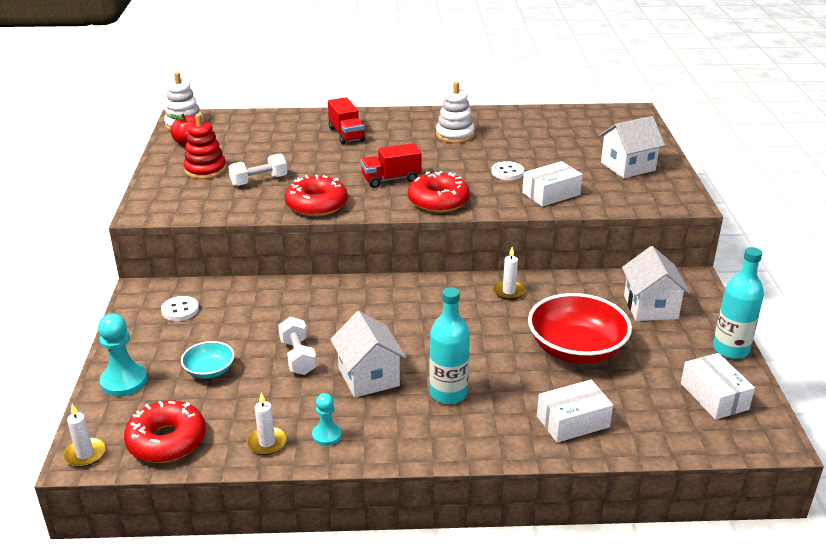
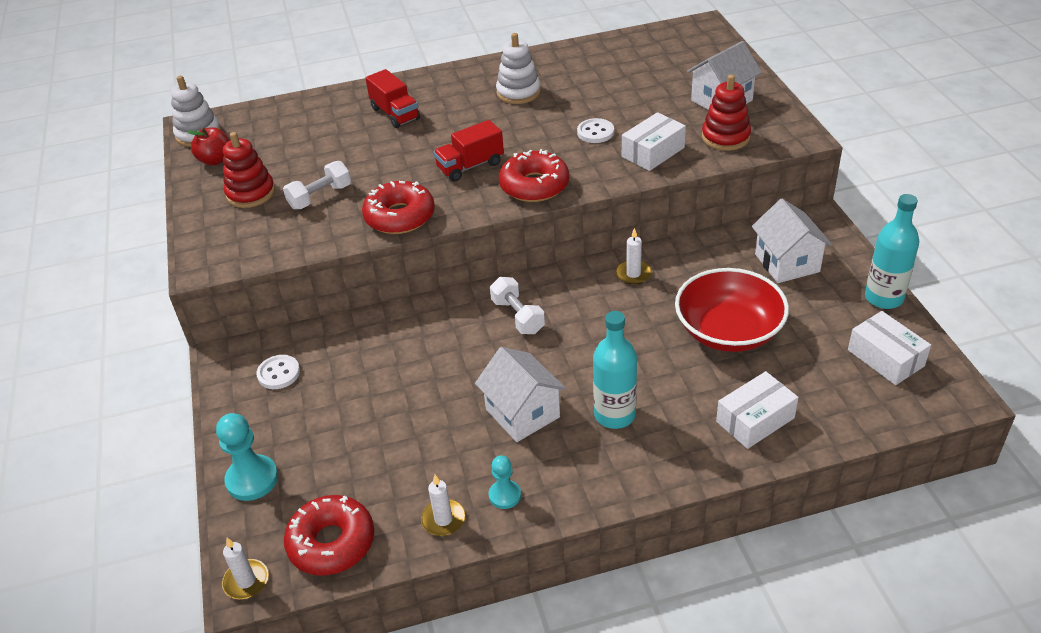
camera: 10 degrees left, 10 degrees up
turquoise bowl [181,341,235,379] -> none
white dumbbell [278,317,317,375] -> white dumbbell moved to [490,277,545,334]
none -> red stacking toy [702,75,751,151]

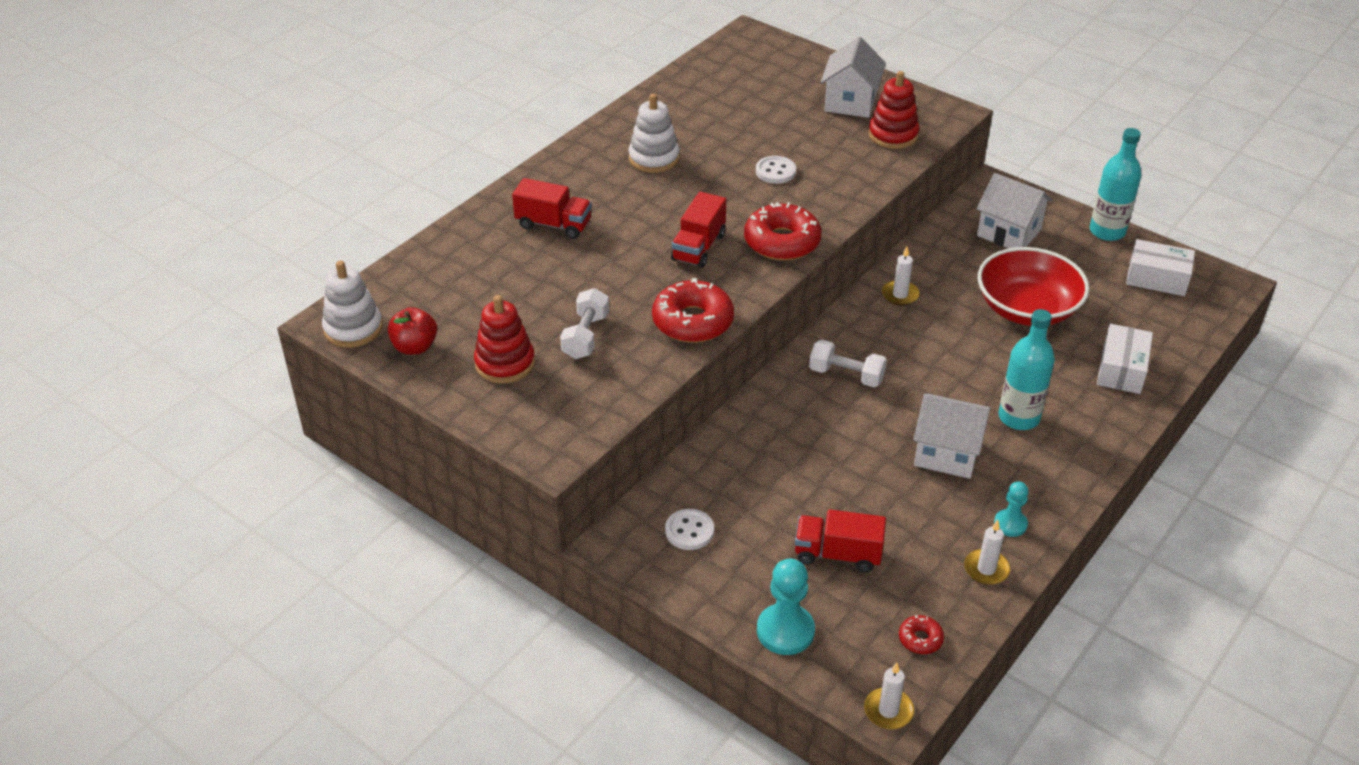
camera: 40 degrees left, 0 degrees up
red donut [284,495,374,576] -> red donut [899,615,944,654], size x0.48
white box [622,112,686,171] -> none
none -> red truck [795,509,886,572]

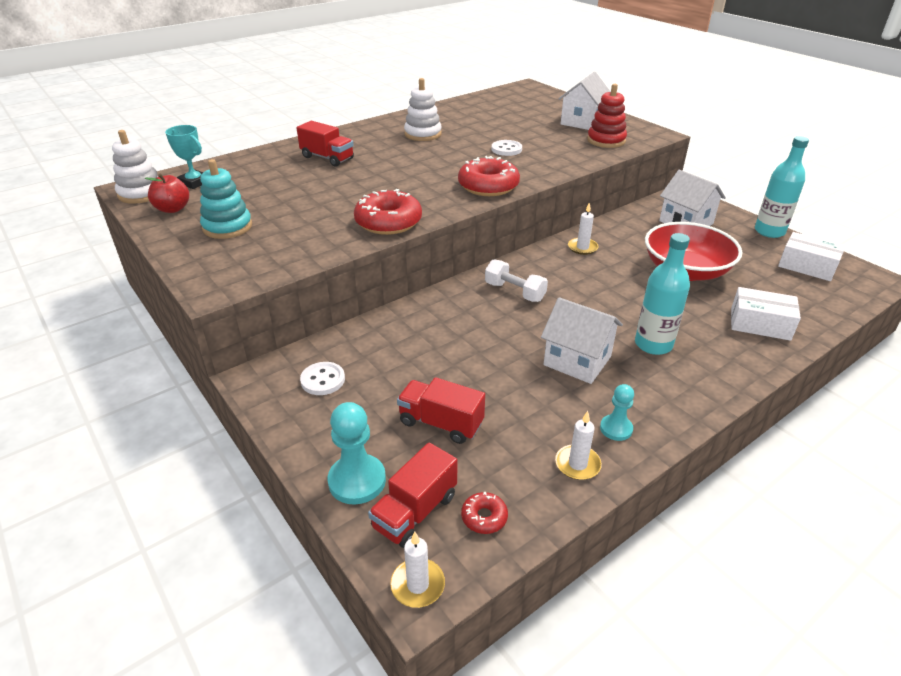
camera: 15 degrees right, 5 degrees down
red stacking toy [474,295,535,384] -> turquoise stacking toy [200,159,252,239]
white dumbbell [560,288,609,359] -> none
red truck [671,192,726,268] -> red truck moved to [368,443,458,548]
white box [1097,324,1153,394] -> white box turned 75 degrees clockwise [731,287,801,341]
none -> turquoise trophy [165,125,203,189]

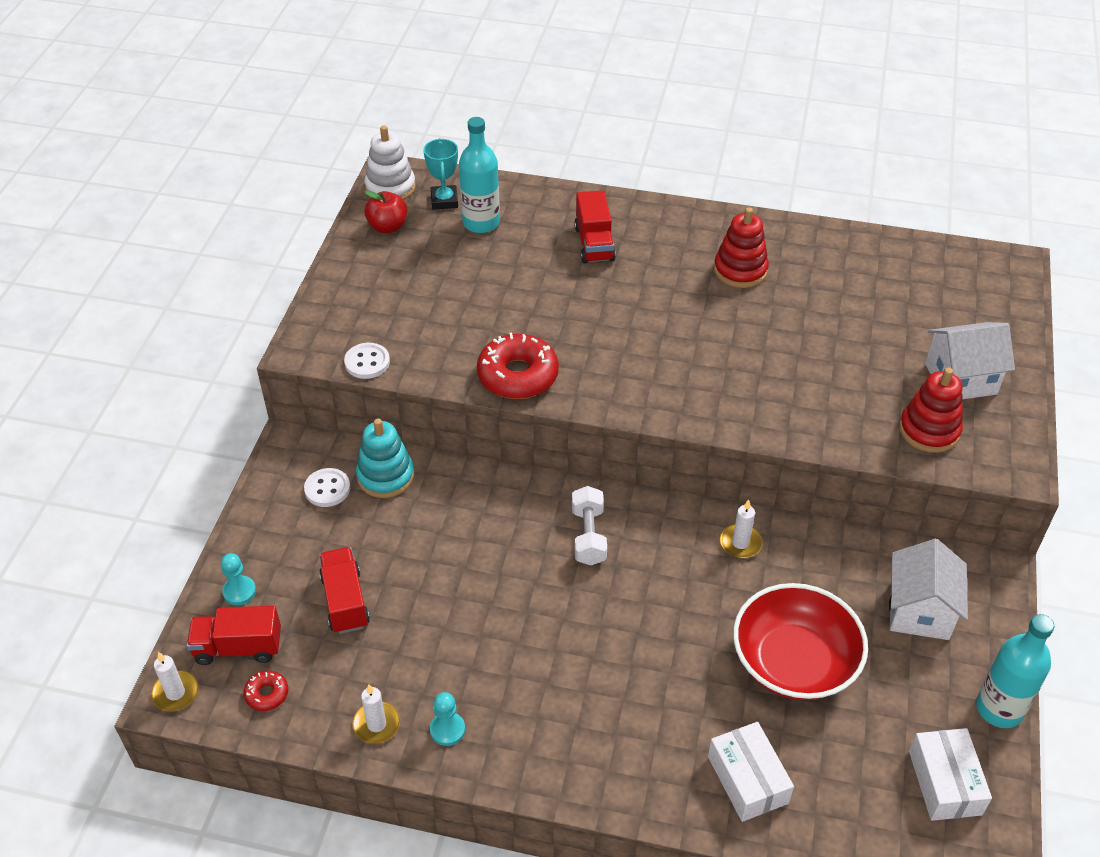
camera: 50 degrees right, 10 degrees up
turquoise stacking toy [200,159,252,239] -> turquoise stacking toy moved to [356,418,414,498]
turquoise pawn [328,402,386,505] -> turquoise pawn [221,553,256,605], size x0.61
white stacking toy [404,78,442,141] -> red stacking toy [714,207,769,288]
red donut [458,156,520,196] -> none
white button [492,140,522,156] -> white button moved to [344,343,390,379]
white house [541,297,623,384] -> none
turquoise bottle [635,233,690,355] -> turquoise bottle moved to [459,117,500,233]

